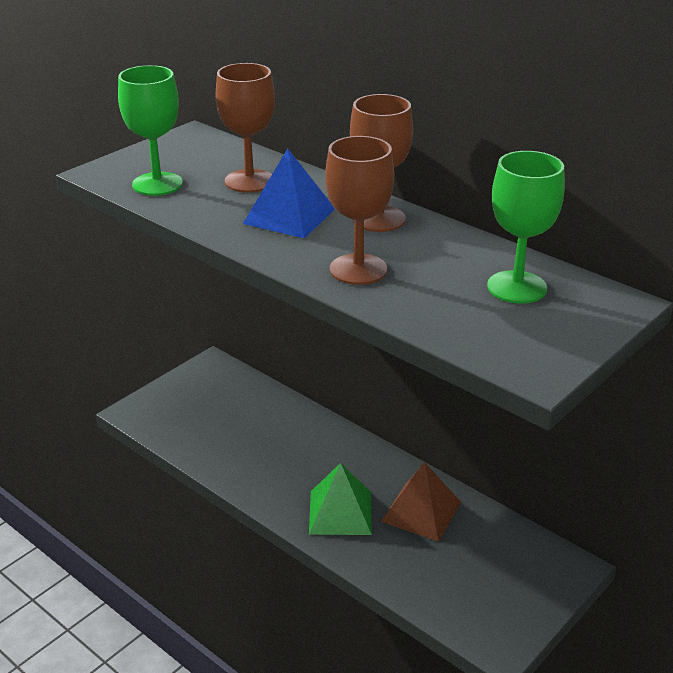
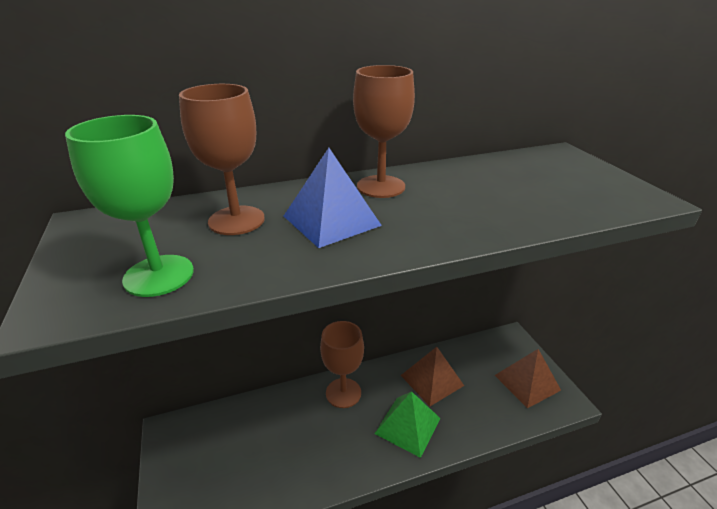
camera: 60 degrees left, 0 degrees up
brown goblet [325,136,394,285] -> brown goblet moved to [320,321,364,408]
green goblet [487,151,565,303] -> none
none -> brown pyramid [495,349,561,408]

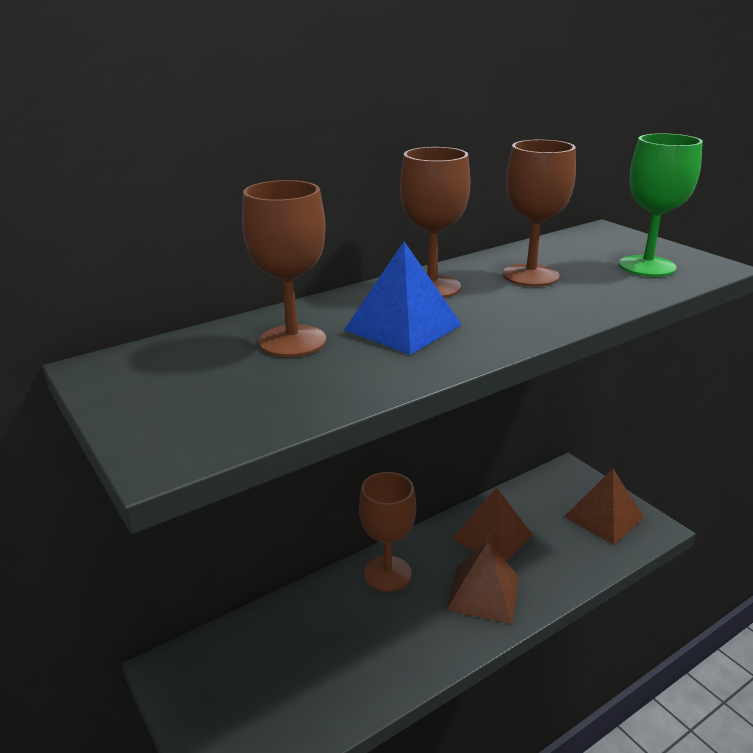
camera: 15 degrees left, 5 degrees down
green goblet [65,115,194,297] -> green goblet moved to [619,133,703,277]
green pyramid [374,391,441,458] -> brown pyramid [446,541,519,624]
none -> brown goblet [503,140,576,287]

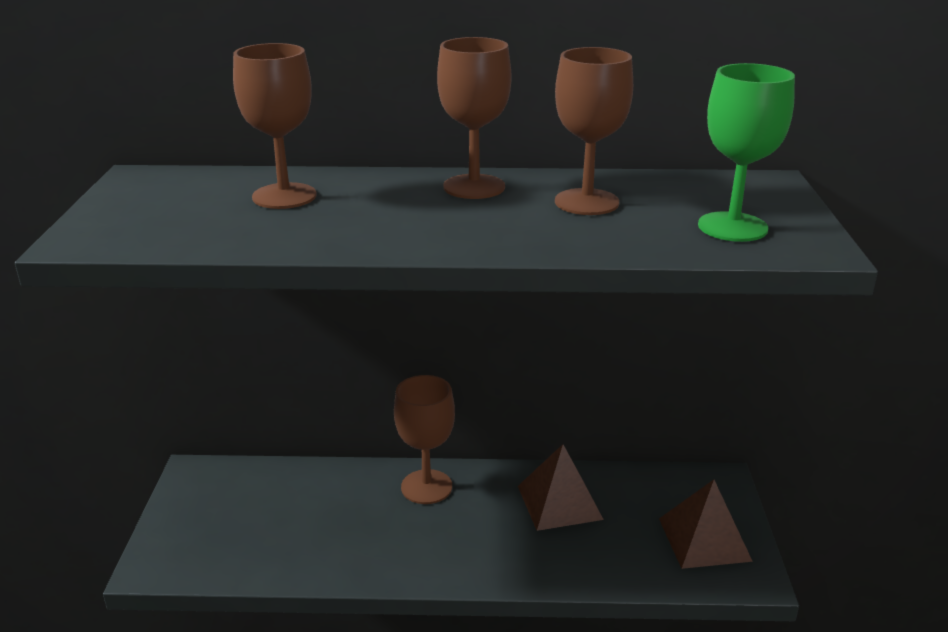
camera: 35 degrees right, 0 degrees up
blue pyramid [344,241,462,355] -> none
brown pyramid [446,541,519,624] -> none

